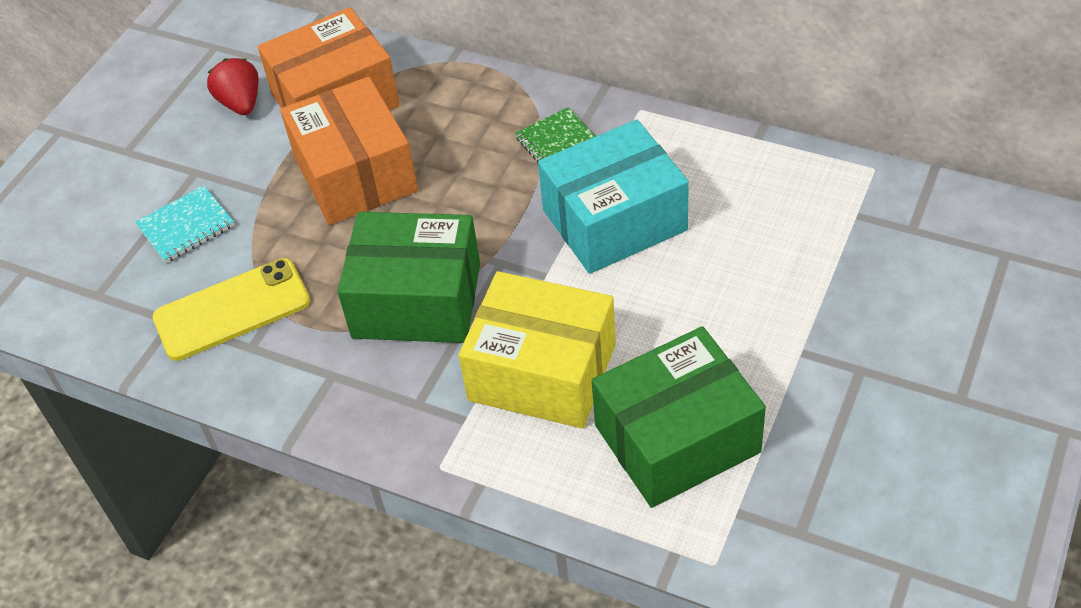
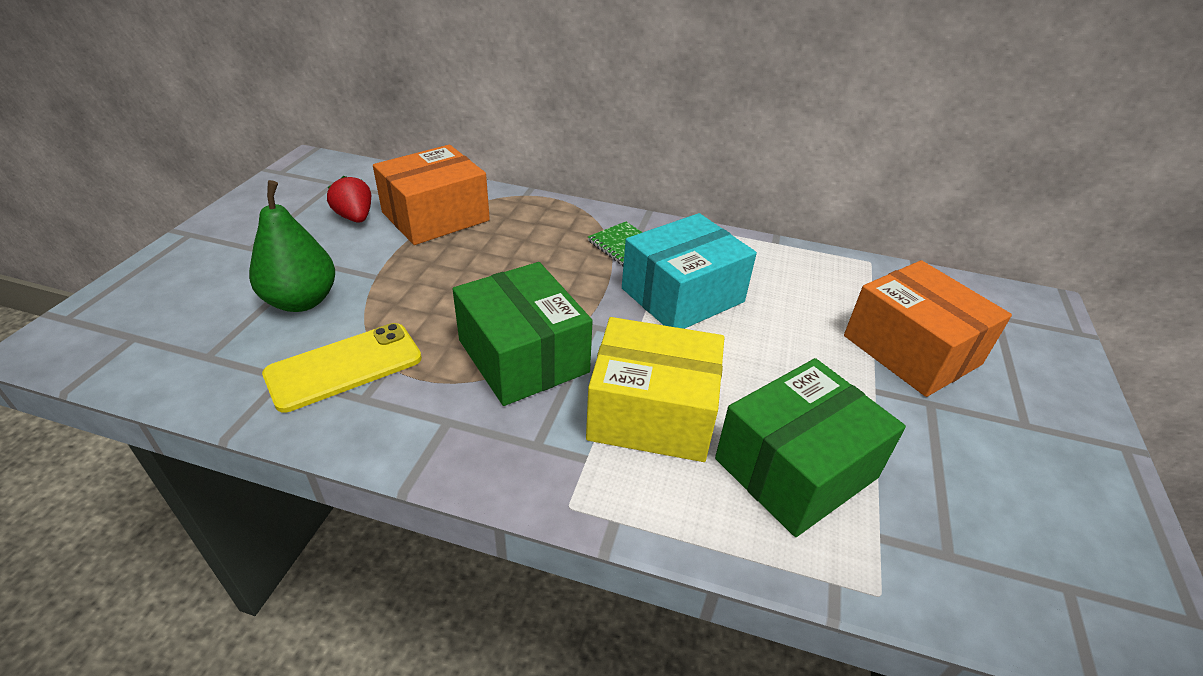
camera: 15 degrees left, 10 degrees down
turquoise notebook [135,185,234,263] -> green pear [249,180,335,312]
orange box [280,77,418,225] -> orange box moved to [844,260,1012,397]
green box [337,212,480,343] -> green box turned 60 degrees clockwise [453,262,593,406]

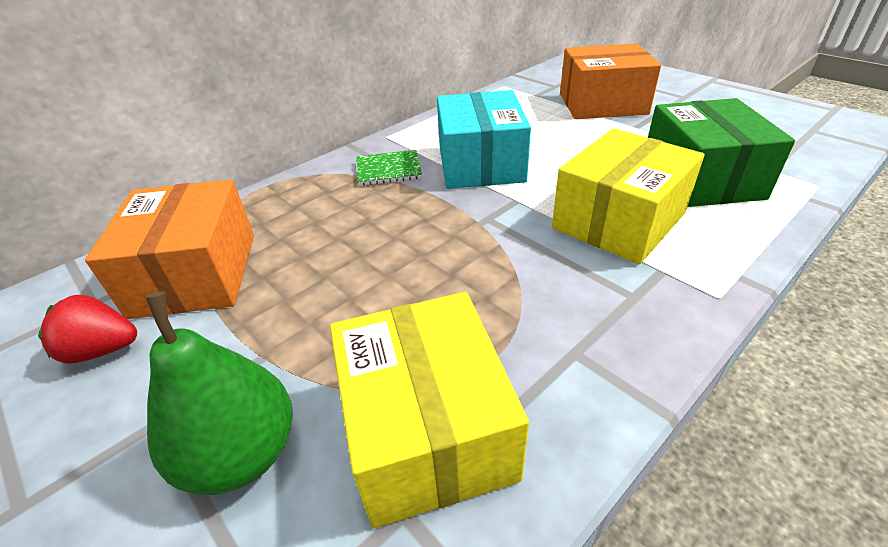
camera: 55 degrees left, 0 degrees up
yellow phone [262,323,422,413] -> yellow box [330,292,529,528]
green box [453,262,593,406] -> none

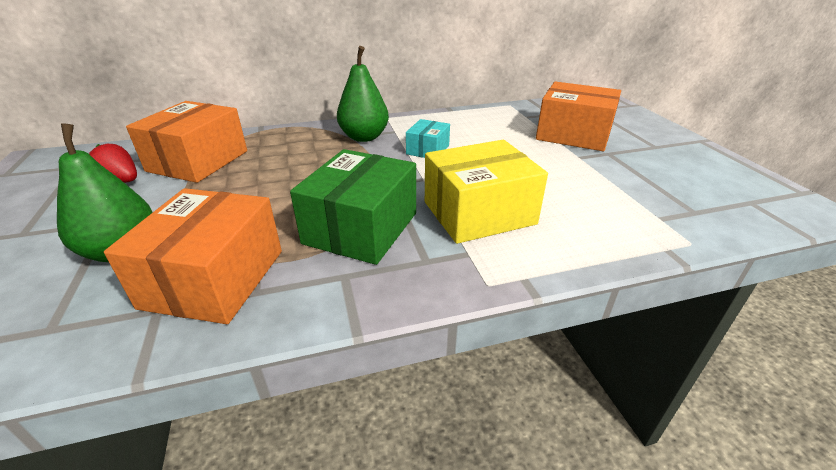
camera: 25 degrees right, 5 degrees down
yellow box [330,292,529,528] -> orange box [104,188,282,324]
green notebook [356,150,422,186] -> green pear [337,46,389,142]
turquoise box [437,90,531,189] -> turquoise box [406,119,450,158], size x0.53
green box [648,98,795,207] -> green box moved to [290,149,416,265]

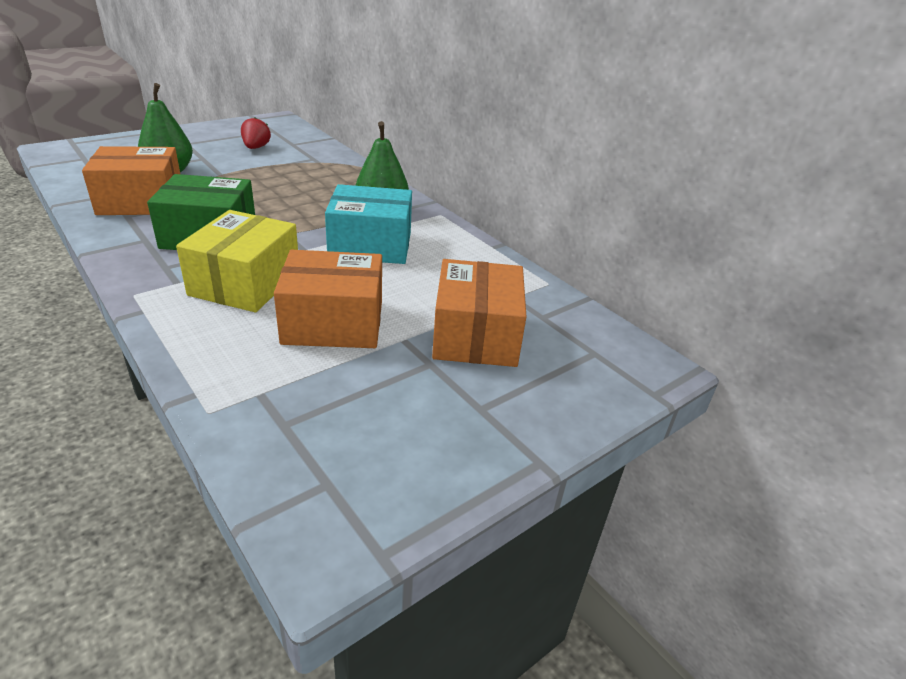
camera: 65 degrees right, 0 degrees up
orange box [126,101,247,183] -> orange box moved to [274,250,382,348]
turquoise box [406,119,450,158] -> turquoise box [325,184,412,264], size x1.89
yellow box [425,140,548,244] -> yellow box turned 60 degrees clockwise [176,210,298,312]

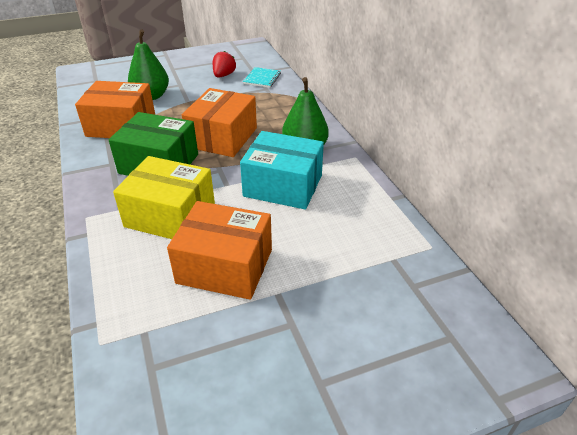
camera: 20 degrees right, 5 degrees up
yellow box [176,210,298,312] -> yellow box turned 75 degrees clockwise [113,156,215,239]
orange box [432,259,526,367] -> orange box moved to [182,88,257,157]
none -> turquoise notebook [243,67,281,88]

